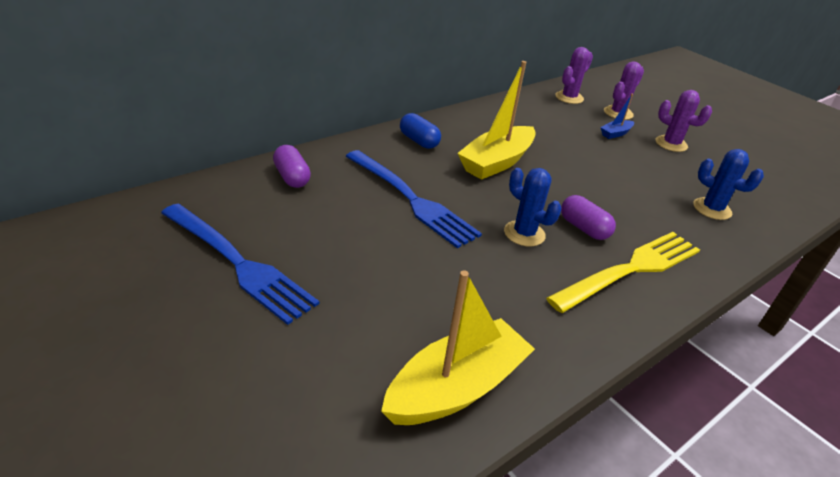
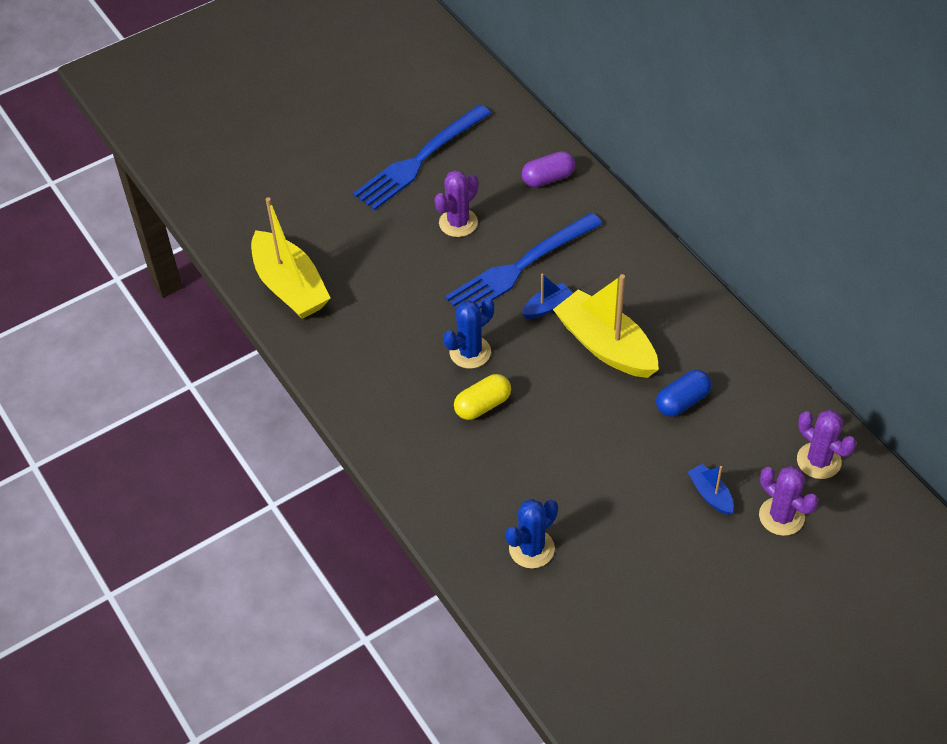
camera: 100 degrees right, 15 degrees up
blue capsule [400,113,441,149] -> blue capsule moved to [656,370,711,417]
yellow fork [546,232,700,313] -> none
purple capsule [561,195,616,240] -> yellow capsule [454,374,511,420]
purple cactus [656,90,712,152] -> purple cactus moved to [434,170,479,237]
none -> blue boat [522,274,573,319]

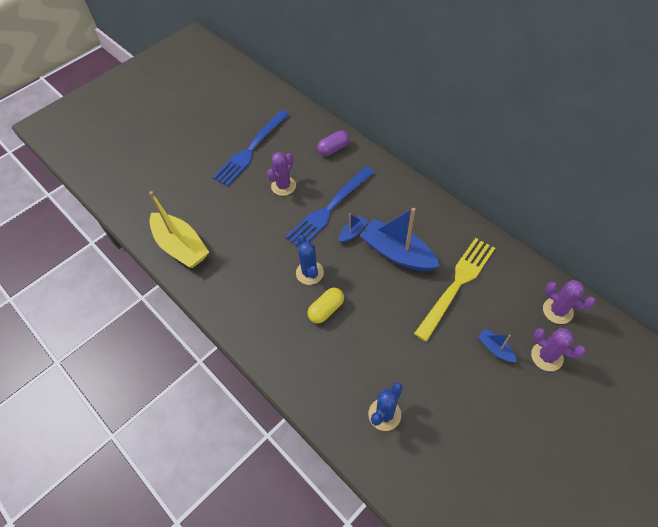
camera: 10 degrees left, 5 degrees up
blue cactus [443,298,494,369] -> blue cactus turned 60 degrees counterclockwise [296,235,324,285]
yellow boat [553,274,659,378] -> blue boat [360,208,440,271]
blue capsule [656,370,711,417] -> yellow fork [414,238,495,342]

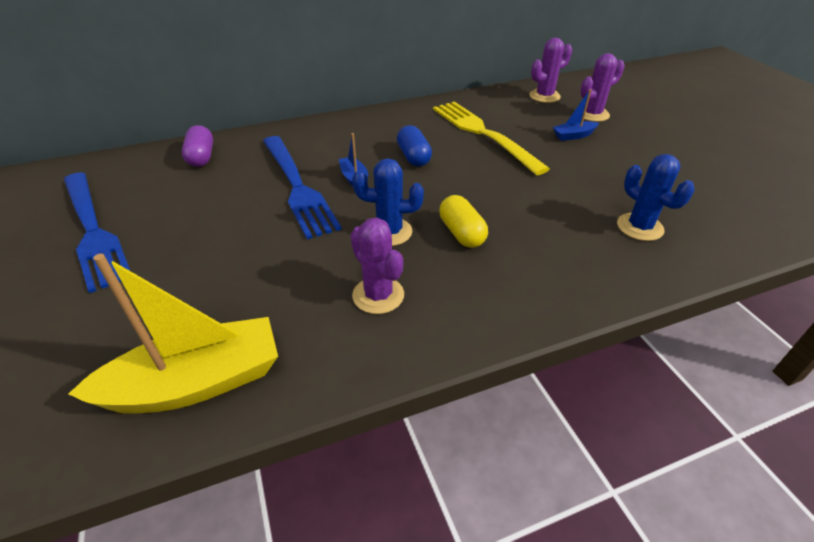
camera: 70 degrees left, 15 degrees down
purple cactus [267,152,296,196] -> purple cactus moved to [351,218,404,314]
blue boat [360,208,440,271] -> blue capsule [397,125,432,166]

